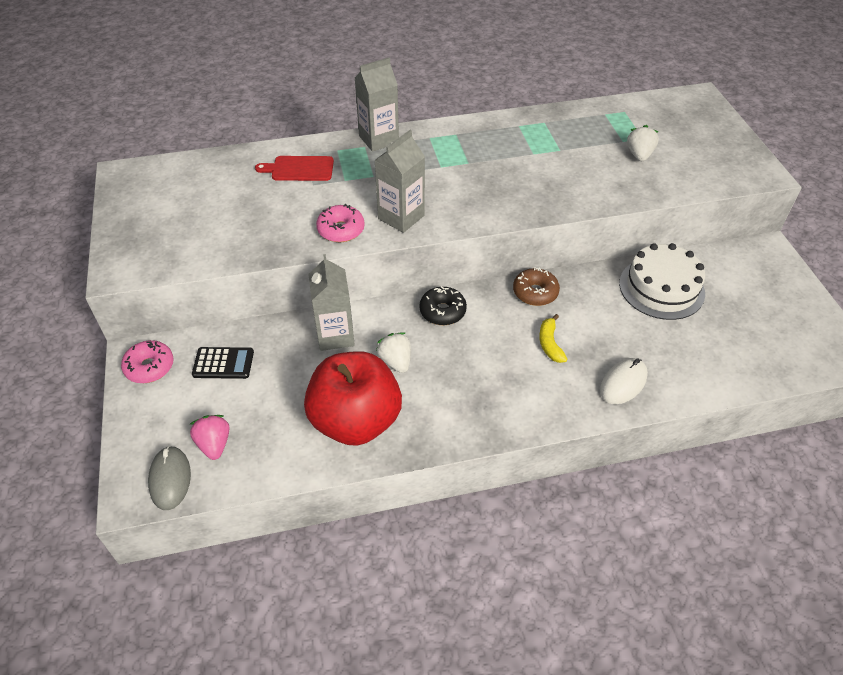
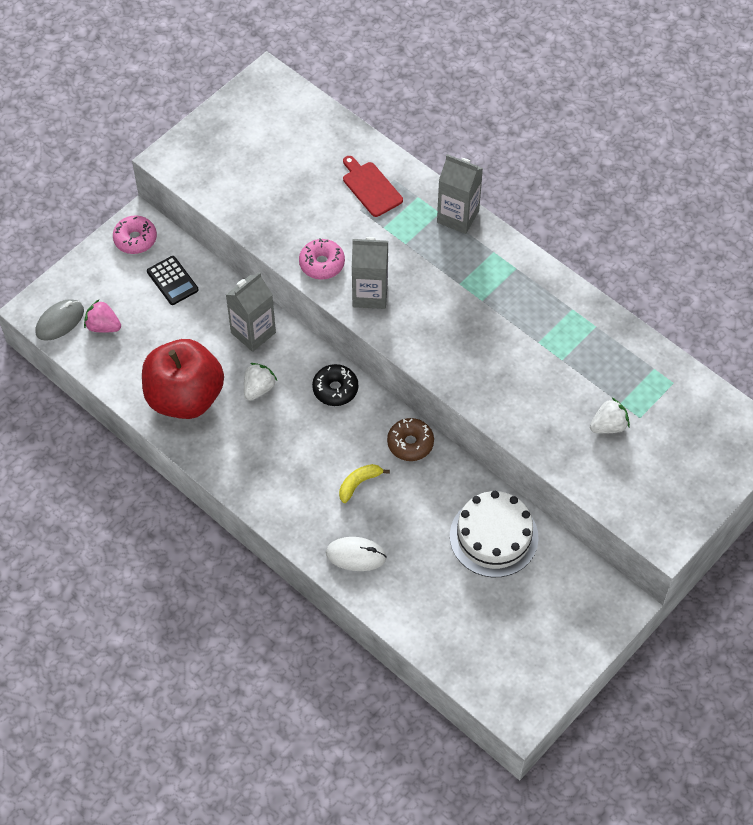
camera: 55 degrees right, 10 degrees up
pink strawberry [190,415,229,460] -> pink strawberry turned 105 degrees counterclockwise [84,300,121,333]

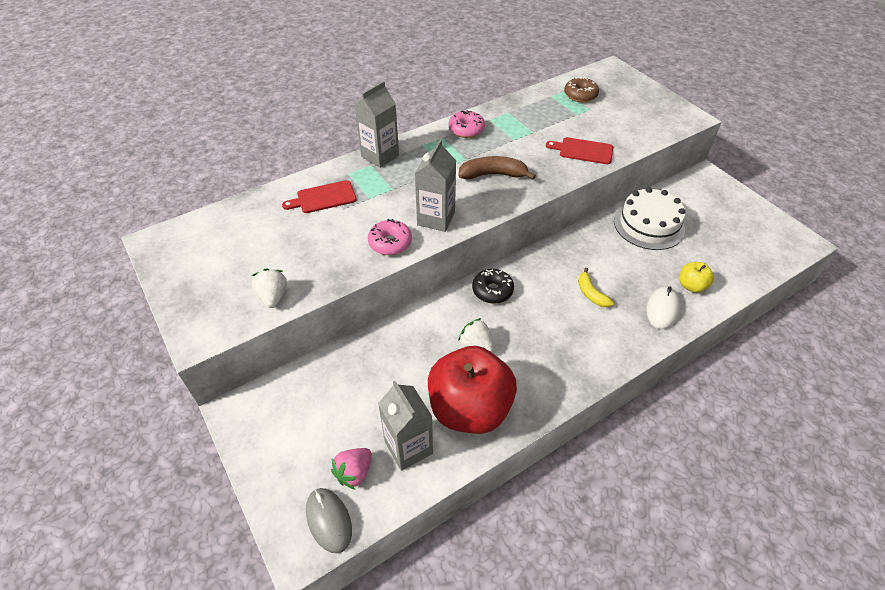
camera: 75 degrees left, 10 degrees down
pink donut [113,215,157,254] -> pink donut moved to [449,110,485,138]
black calculator [147,256,199,305] -> none
grey carton [226,272,276,352] -> grey carton moved to [378,381,433,471]
brown donut [387,418,434,461] -> brown donut moved to [564,77,599,102]
white strawberry [590,398,630,434] -> white strawberry moved to [252,268,287,308]
none -> brown banana [458,156,536,180]
none -> red cutting board [546,137,613,164]
none -> yellow apple [680,262,714,293]

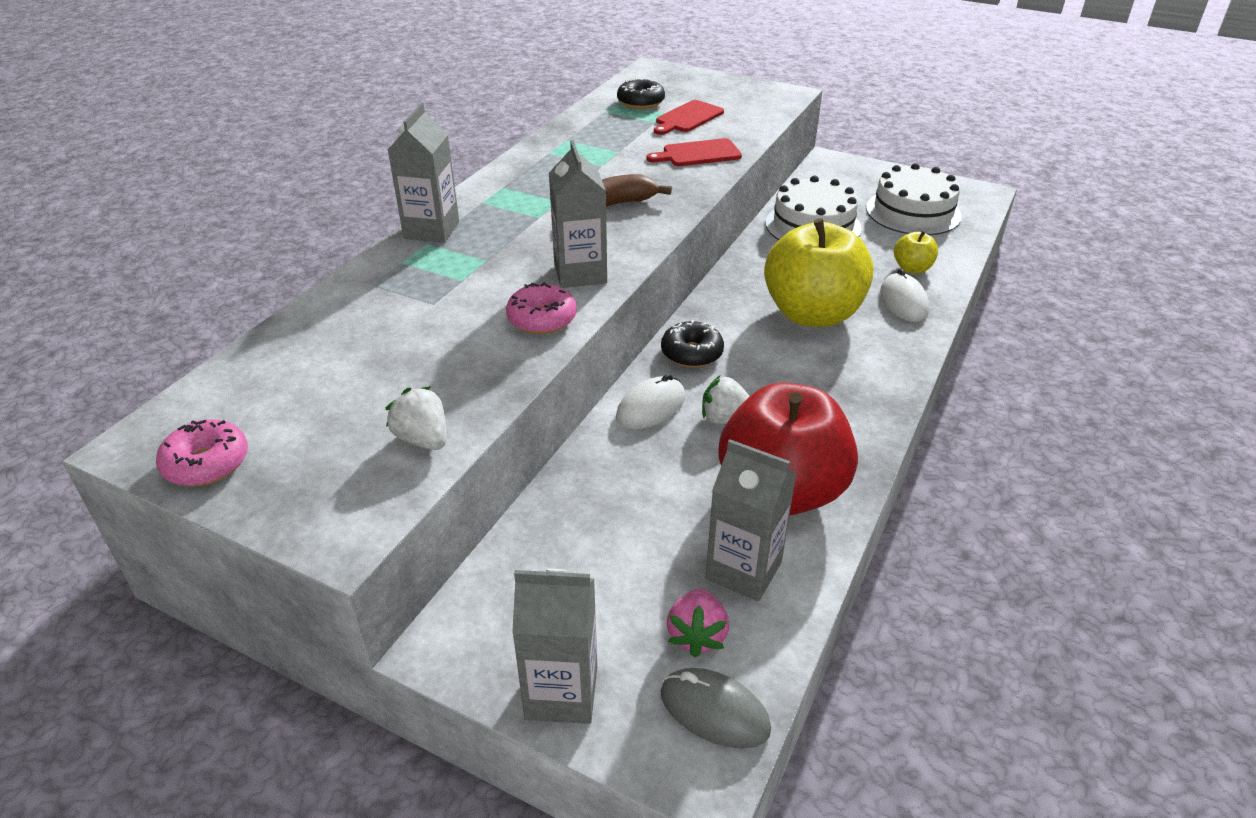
camera: 30 degrees left, 10 degrees down
red cutting board [282,180,357,213] -> red cutting board moved to [654,100,724,135]
pink donut [449,110,485,138] -> pink donut moved to [156,419,248,486]
brown donut [564,77,599,102] -> black donut [617,78,665,109]
yellow banana [578,268,614,307] -> yellow apple [764,218,874,327]
none -> grey carton [512,569,597,724]
none -> white mouse [616,374,686,429]
none -> white cake [866,163,962,235]

